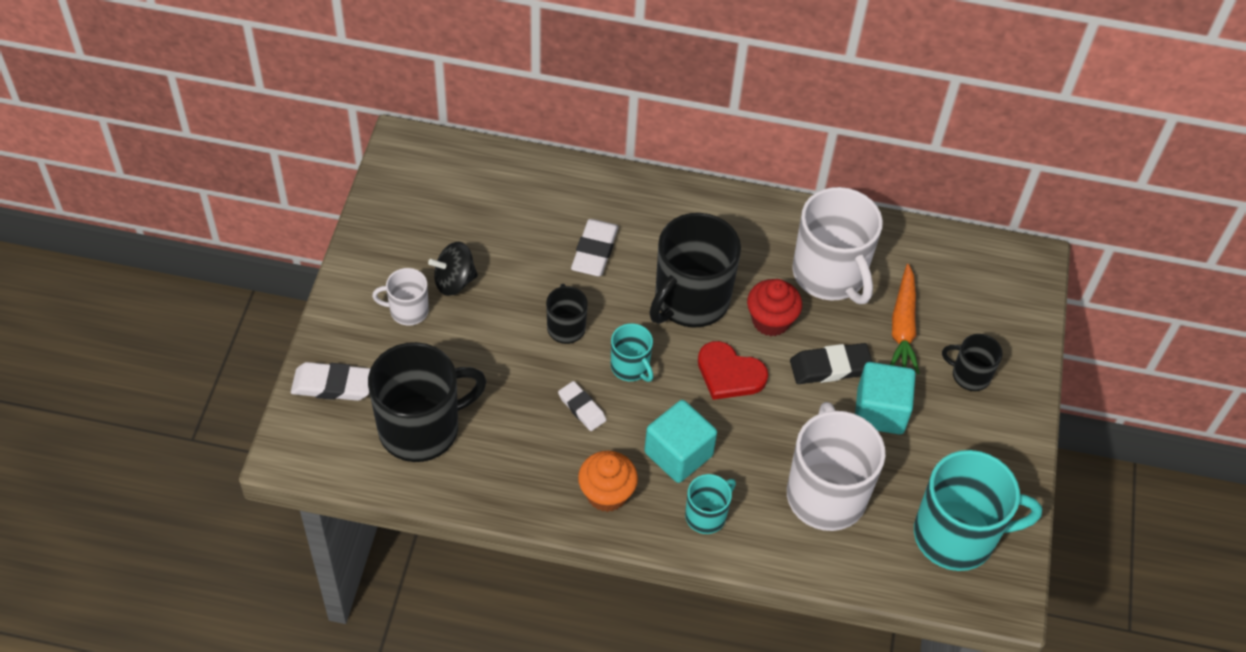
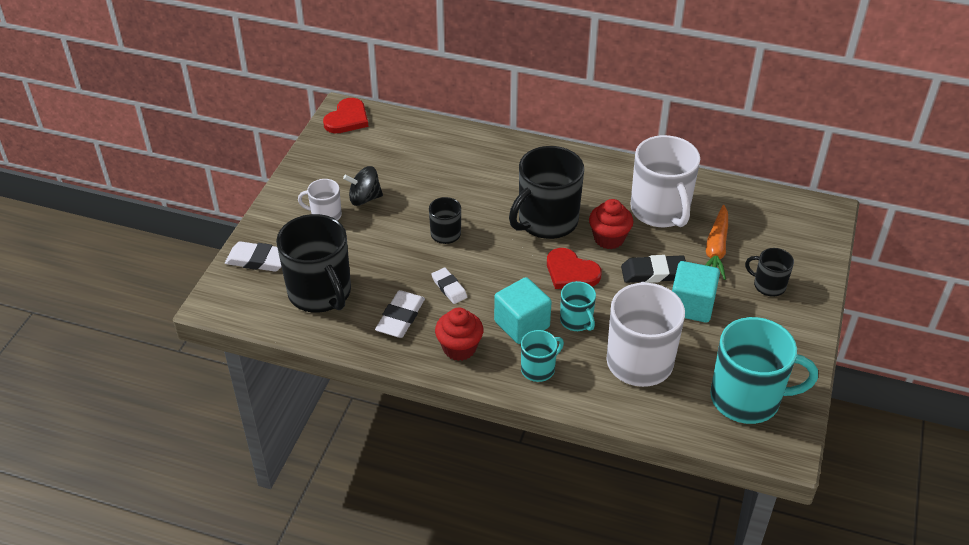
camera: 10 degrees right, 10 degrees down
black mug [368,342,487,462] -> black mug turned 75 degrees clockwise [276,214,351,313]
white eraser [571,219,619,276] -> white eraser moved to [375,290,425,338]
orange cupcake [578,451,638,512] -> red cupcake [435,308,483,361]
turquoise mug [611,323,653,382] -> turquoise mug moved to [560,281,596,331]
none -> red heart [323,98,369,133]

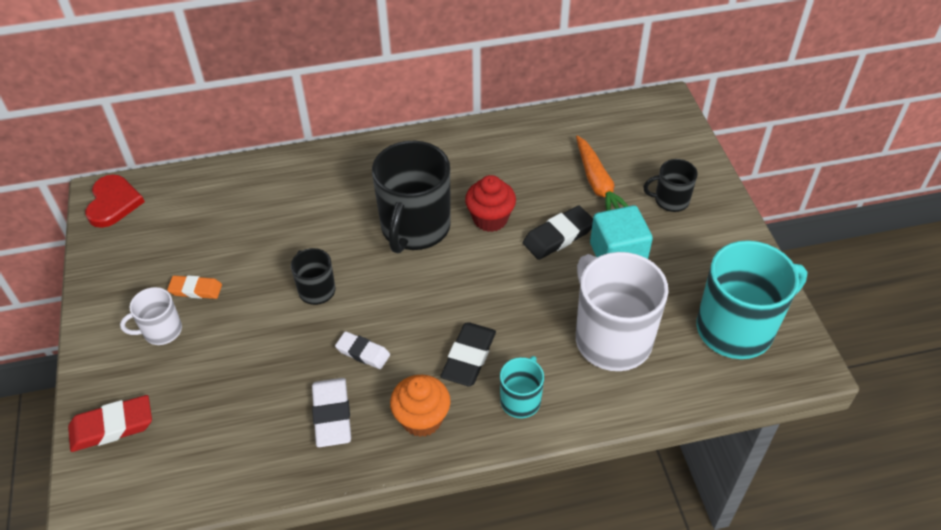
camera: 30 degrees left, 5 degrees up
white eraser [225,241,281,272] -> red eraser [68,395,152,452]
black mug [276,214,351,313] -> none
black spinning top [343,166,383,206] -> orange eraser [167,275,222,299]
red cupcake [435,308,483,361] -> orange cupcake [390,375,451,437]
turquoise cube [494,277,552,344] -> black eraser [440,322,496,386]
red heart [547,248,602,289] -> none
turquoise mug [560,281,596,331] -> none
white mug [631,135,700,227] -> none

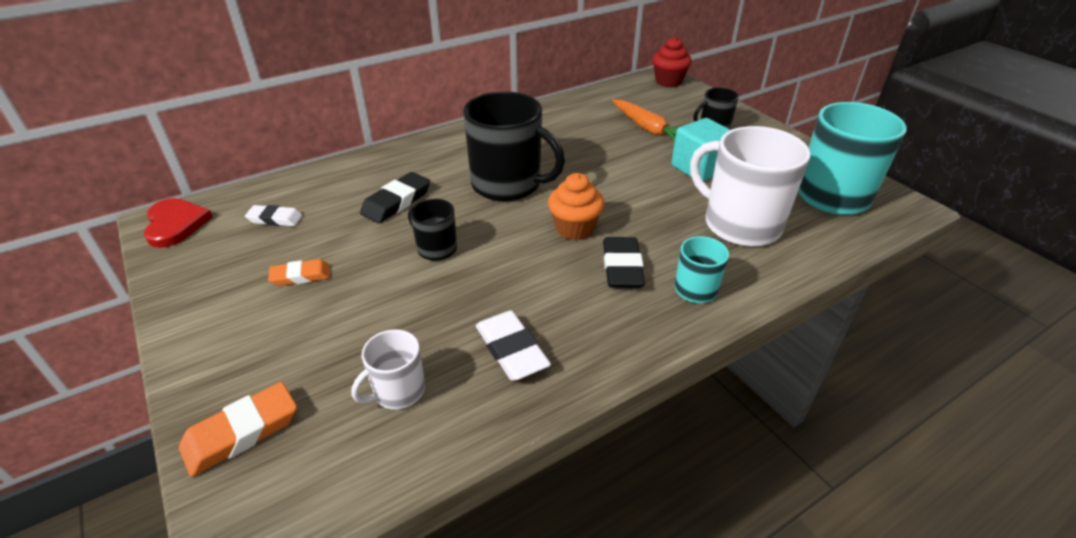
camera: 20 degrees left, 10 degrees down
red eraser [68,395,152,452] -> orange eraser [179,382,297,477]
white mug [120,287,182,345] -> white mug moved to [351,329,425,409]
white eraser [335,331,390,369] -> white eraser moved to [245,205,303,226]
black mug [372,141,451,254] -> black mug turned 60 degrees counterclockwise [463,91,565,202]
orange cupcake [390,375,451,437] -> orange cupcake moved to [548,173,604,240]
red cupcake [465,175,516,232] -> red cupcake moved to [652,37,692,87]
black eraser [523,206,593,260] -> black eraser moved to [360,172,430,223]

